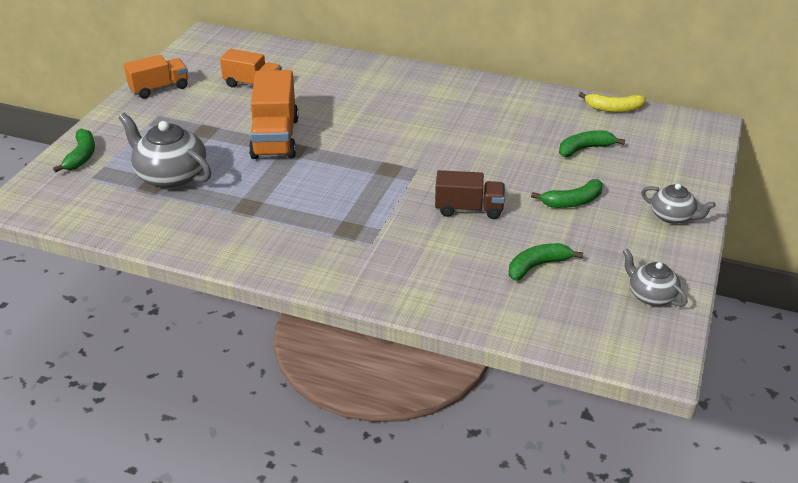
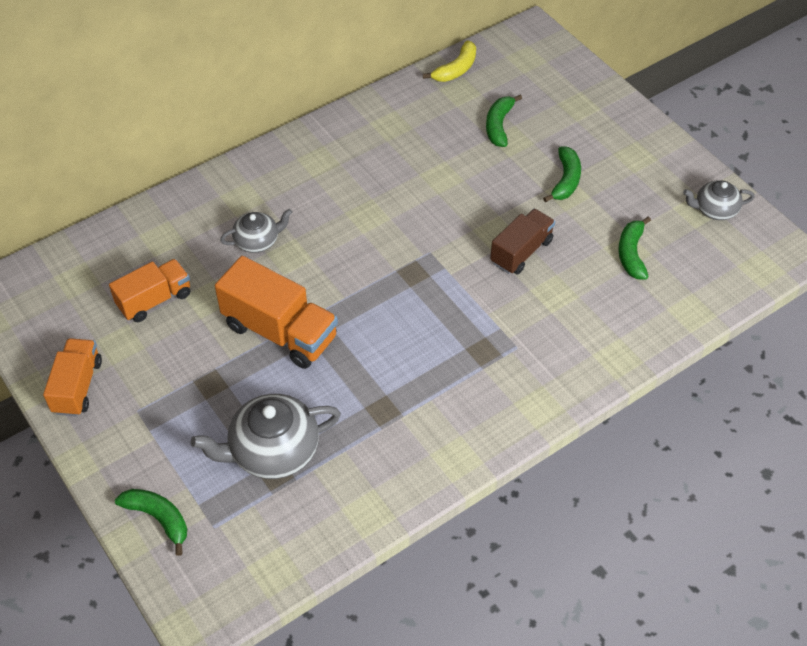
camera: 55 degrees left, 15 degrees up
grey teapot [641,184,716,224] -> grey teapot moved to [220,209,292,253]

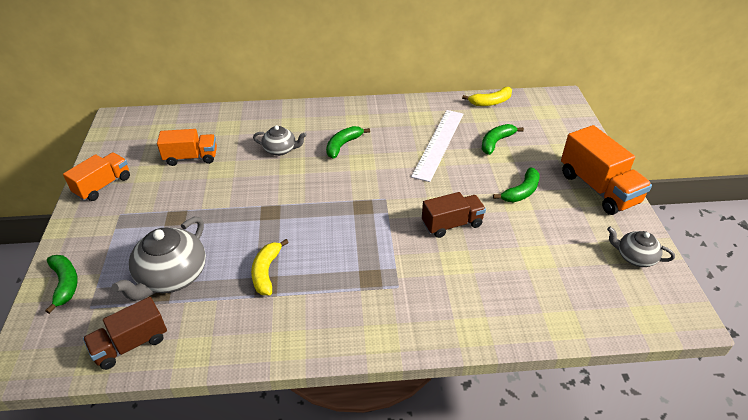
camera: 30 degrees right, 10 degrees down
grey teapot [191,394,341,479] -> grey teapot turned 75 degrees counterclockwise [112,217,206,301]
orange truck [215,256,338,369] -> orange truck moved to [561,125,652,215]
green banana [618,216,651,280] -> green banana moved to [326,126,370,159]
none -> brown truck [83,297,167,370]
none -> yellow banana [251,239,289,295]
none -> white ruler [411,110,463,182]

